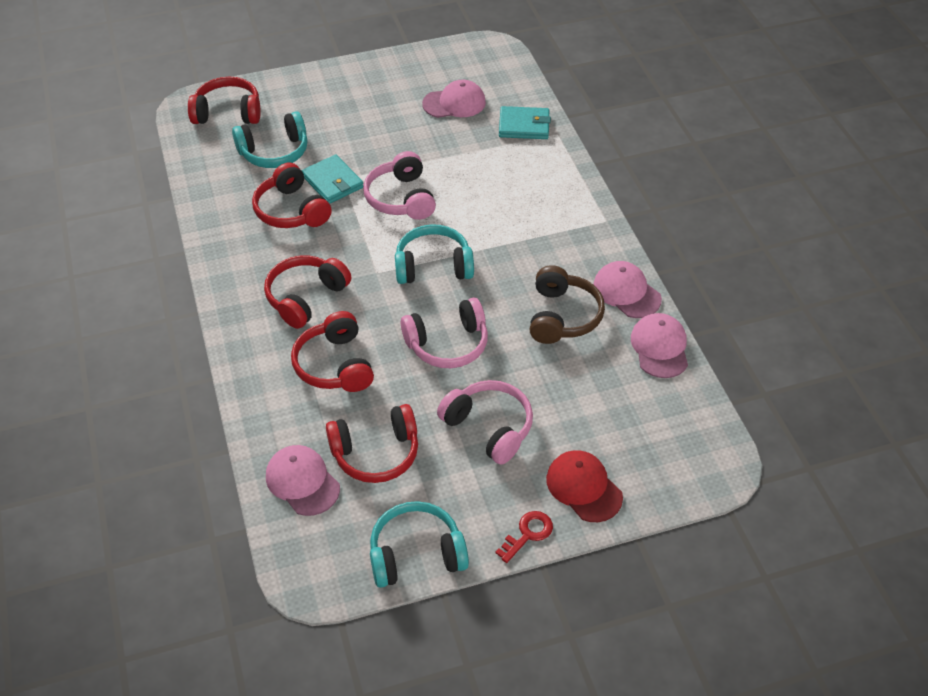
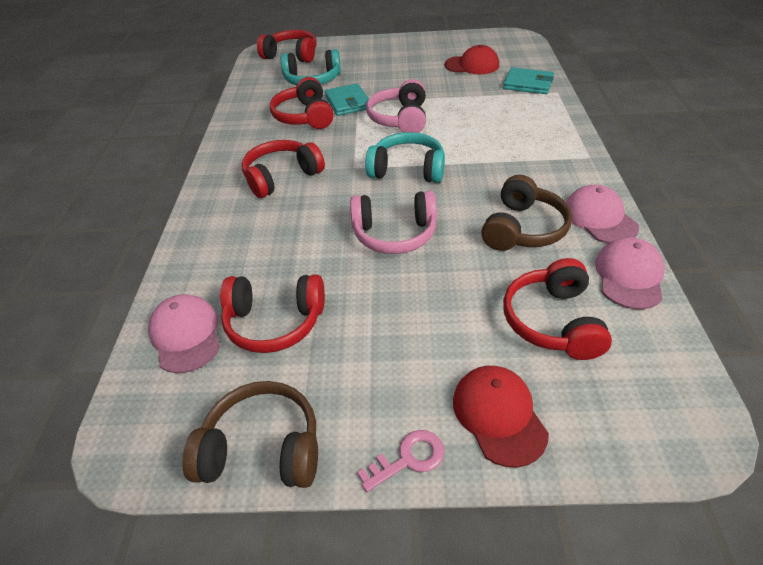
camera: 20 degrees right, 5 degrees down
red headphones [291,311,374,392] -> red headphones moved to [503,258,612,360]
turquoise headphones [370,501,469,588] -> brown headphones [182,381,318,488]
pink cap [422,80,486,118] -> red cap [444,45,499,74]
pink headphones [437,380,533,465] -> none
red key [495,511,553,563] -> pink key [357,430,445,492]

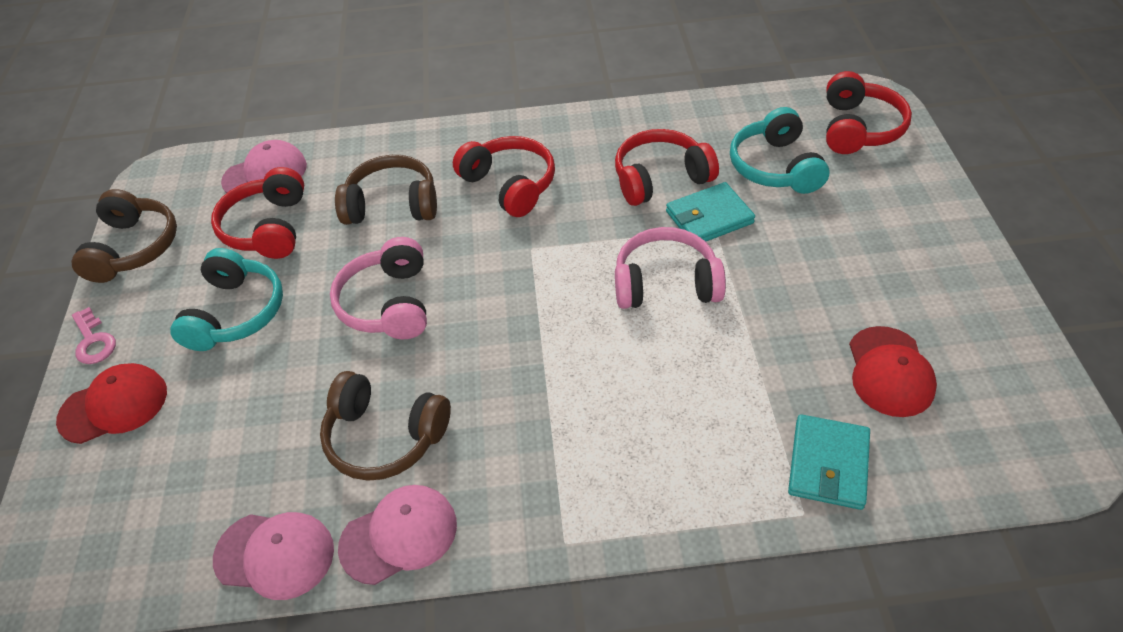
camera: 85 degrees right, 5 degrees up
turquoise headphones [365,132,445,183] -> turquoise headphones moved to [170,248,283,351]
red headphones [503,258,612,360] -> none
none -> brown headphones [335,155,437,225]

